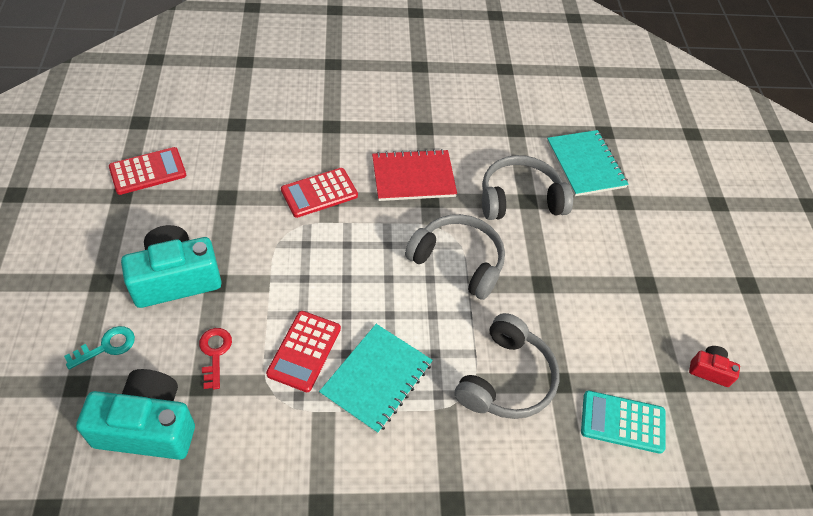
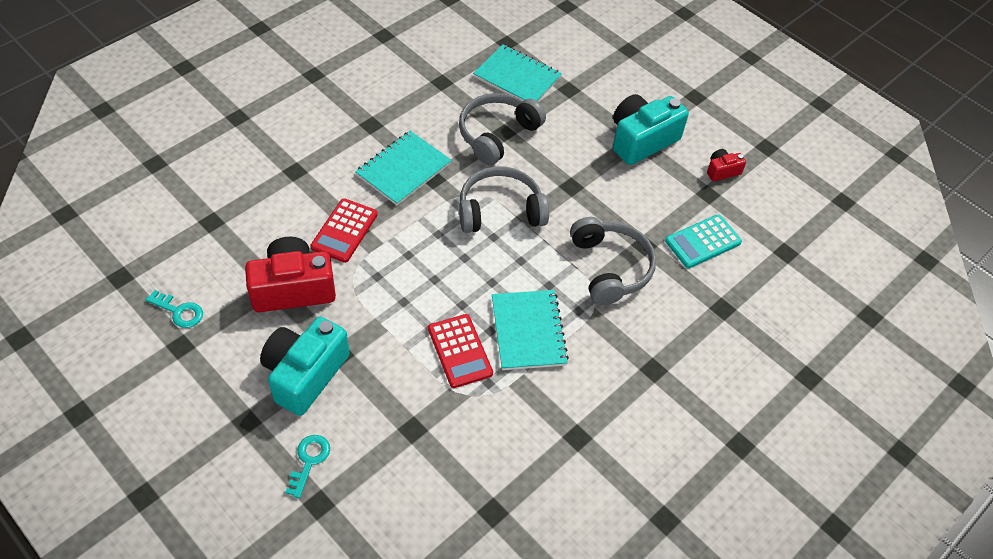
camera: 40 degrees left, 0 degrees up
turquoise camera [76,369,195,460] -> turquoise camera moved to [613,94,689,165]
red calculator [109,147,186,195] -> turquoise key [145,290,203,328]
red key [199,328,232,389] -> none
red notebook [372,149,457,201] -> turquoise notebook [355,131,452,206]
none -> red camera [245,237,336,312]

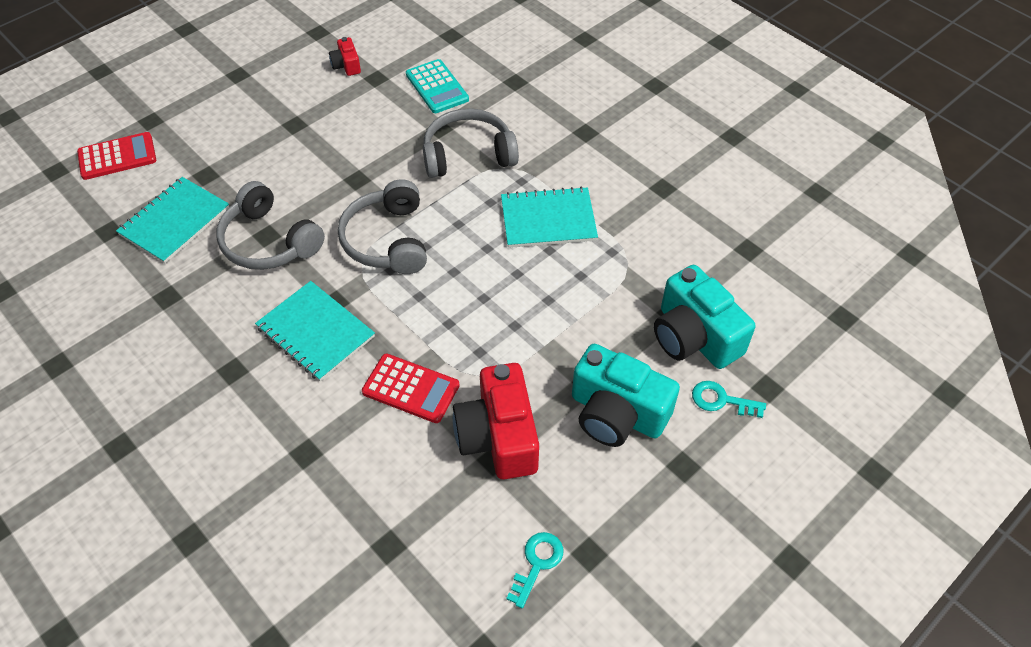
camera: 85 degrees left, 0 degrees up
red calculator [428,314,493,388] -> red calculator moved to [77,132,156,180]
turquoise camera [613,94,689,165] -> turquoise camera moved to [654,265,755,369]

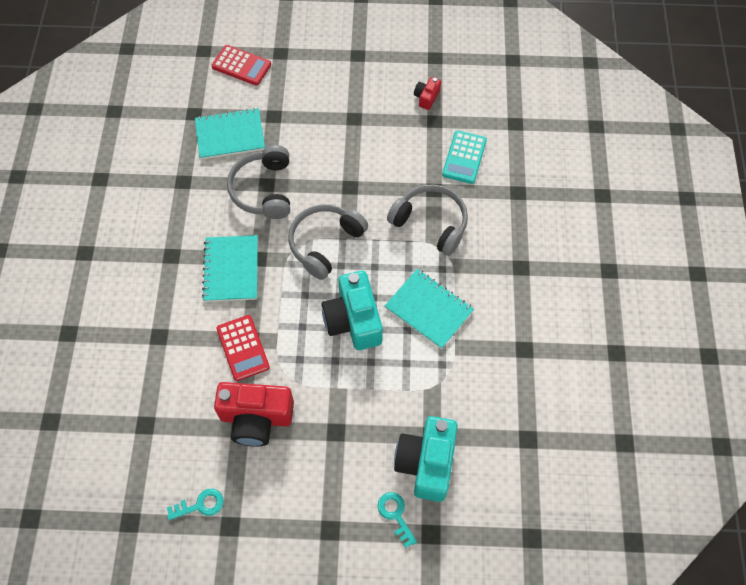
camera: 45 degrees right, 10 degrees up
red camera [453,363,539,480] -> red camera turned 120 degrees counterclockwise [214,382,294,447]
turquoise camera [572,344,680,447] -> turquoise camera moved to [321,271,383,350]

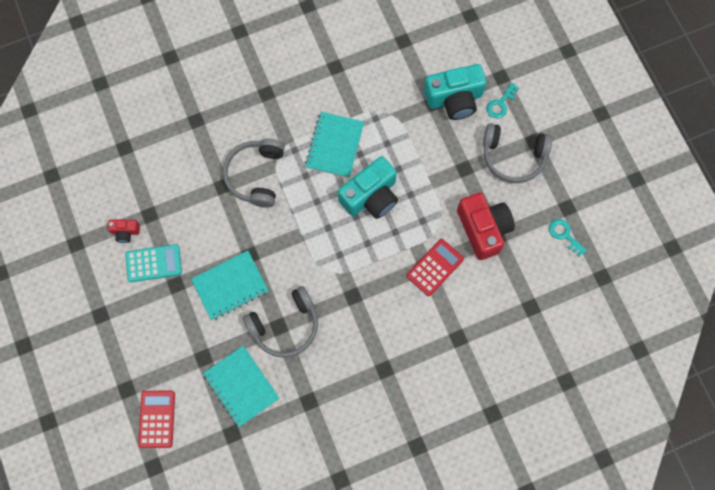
camera: 115 degrees left, 10 degrees up
turquoise notebook [202,235,258,302] -> turquoise notebook moved to [191,250,269,320]
grey headphones [288,204,368,280] -> grey headphones moved to [483,123,552,183]
turquoise calculator [442,130,487,184] -> turquoise calculator moved to [125,244,182,282]

